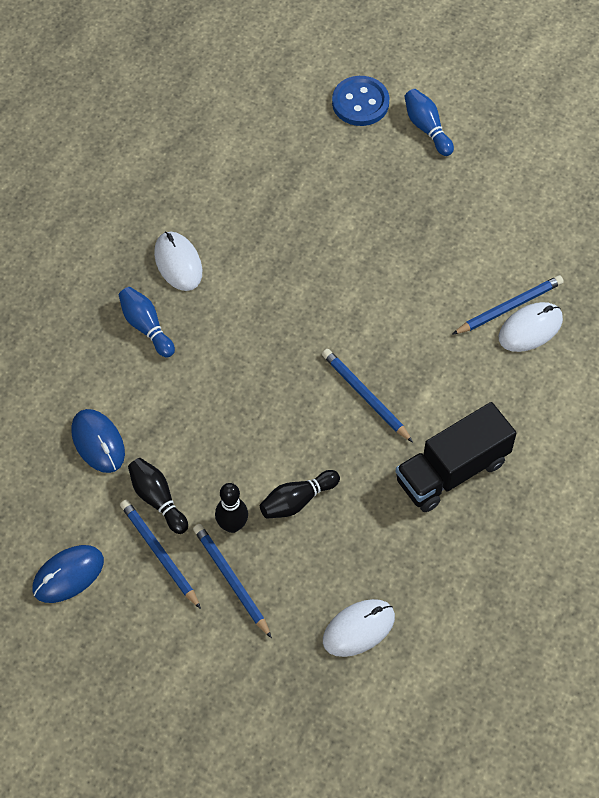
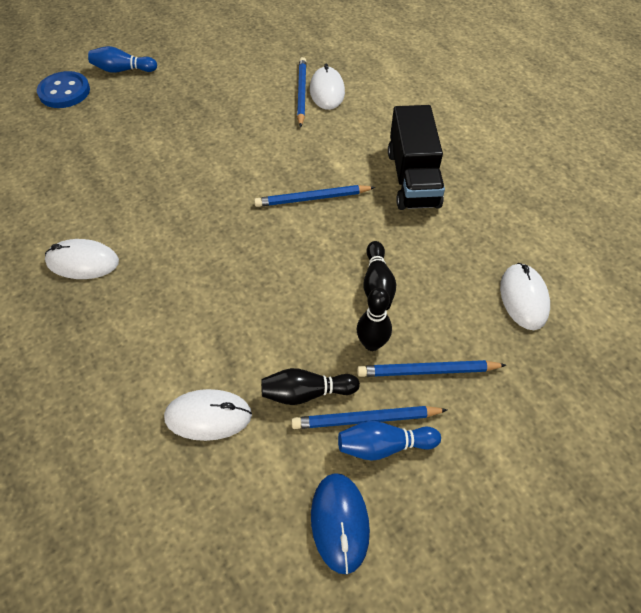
camera: 60 degrees left, 5 degrees down
blue mouse [71,409,125,473] -> white mouse [164,389,252,441]
blue bowling pin [119,287,175,358] -> blue bowling pin moved to [338,421,441,461]

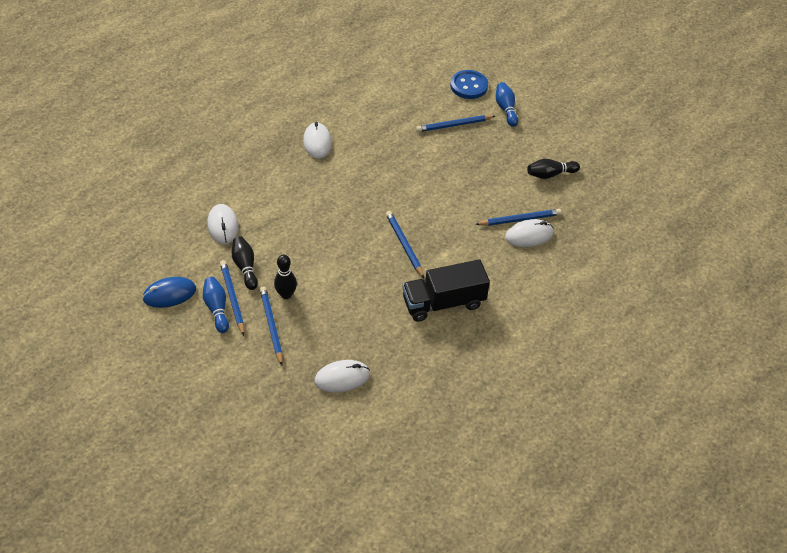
camera: 75 degrees right, 5 degrees down
black bowling pin [364,241,396,310] -> black bowling pin moved to [527,159,580,179]
none -> blue pencil [416,115,495,132]

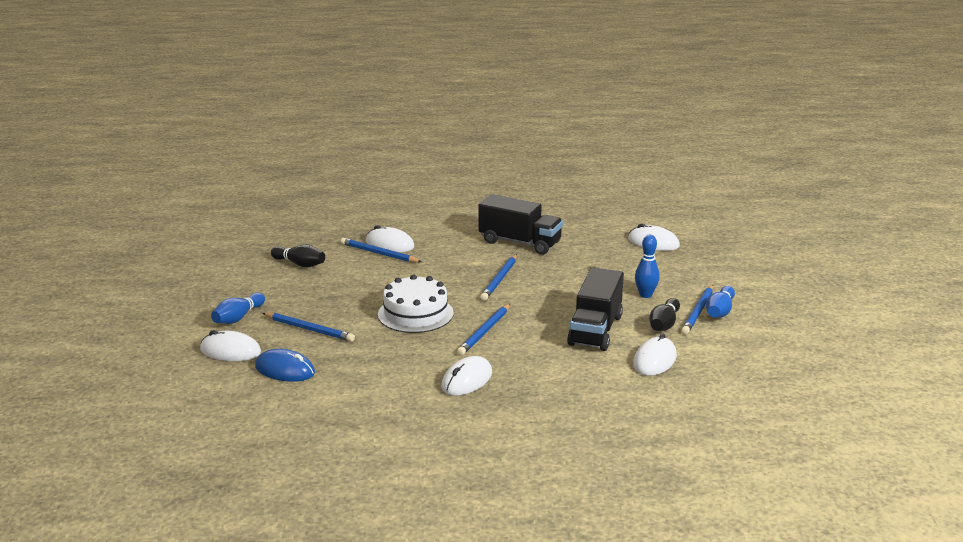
camera: 135 degrees left, 25 degrees down
blue mouse [142,277,196,308] -> blue mouse moved to [255,349,315,382]
blue pencil [260,286,283,366] -> blue pencil moved to [457,304,510,356]
black bowling pin [274,254,297,299] -> blue bowling pin [635,235,660,298]
blue button [450,70,488,99] -> white mouse [200,330,261,361]
none -> white cake [378,274,454,333]
none -> black truck [567,267,624,351]

